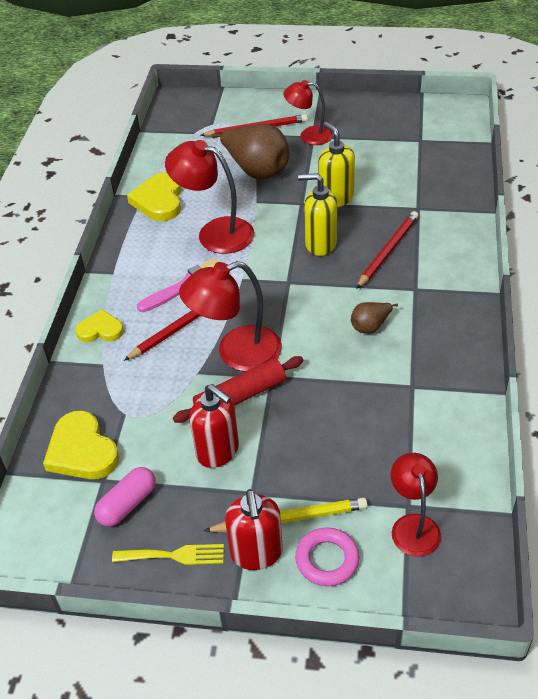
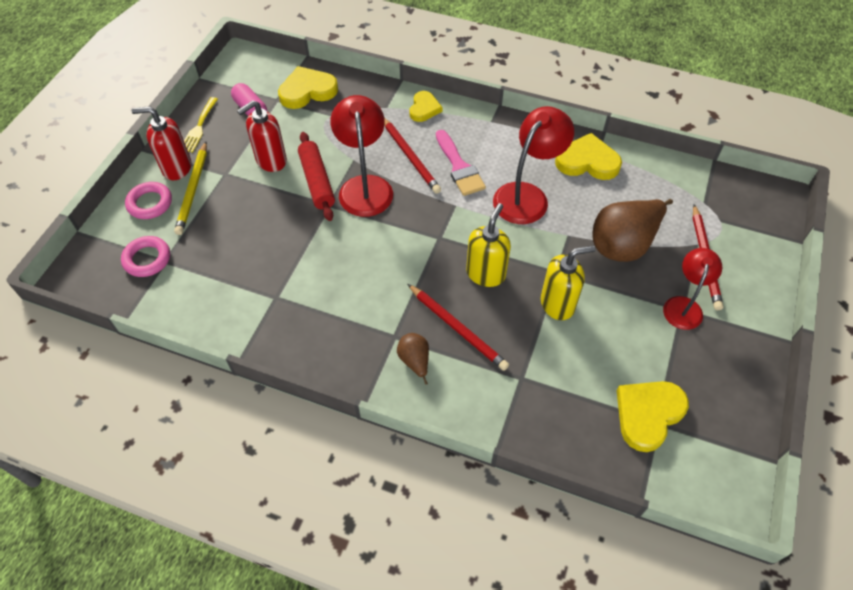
camera: 100 degrees right, 10 degrees up
brown pear [351,302,398,334] -> brown pear moved to [397,333,429,385]
red lamp [391,453,441,557] -> pink ring [121,236,170,277]
none -> yellow heart [617,381,689,452]

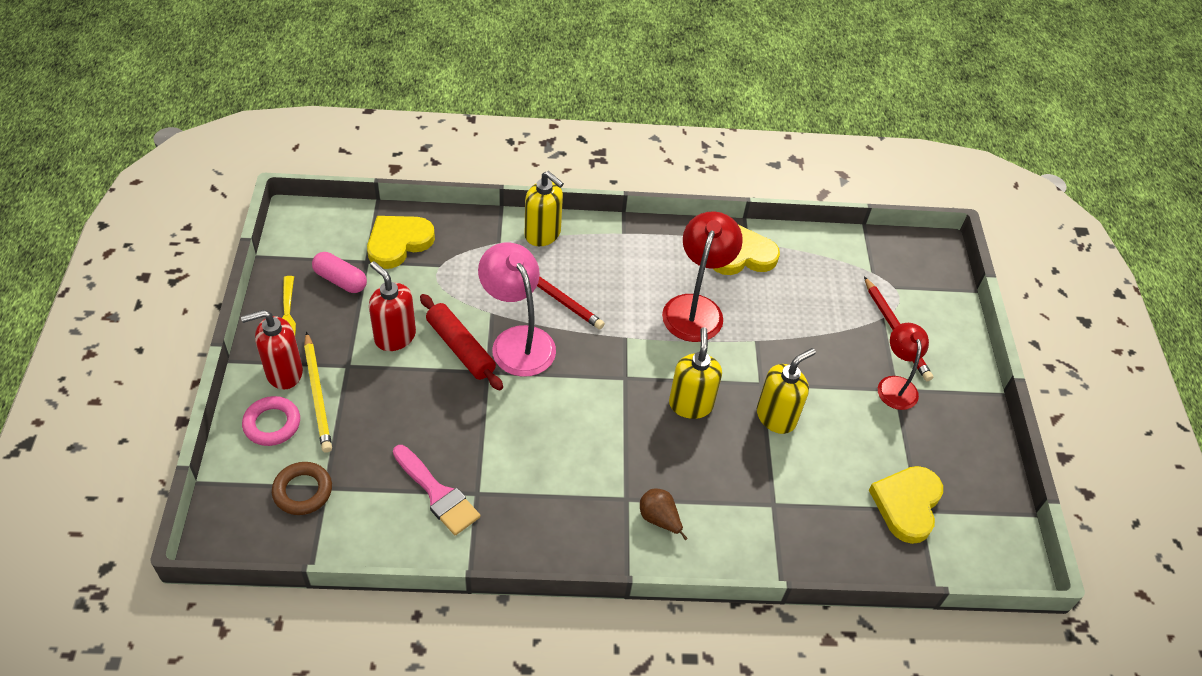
camera: 25 degrees left, 5 degrees down
pink ring [121,236,170,277] -> brown ring [272,462,332,515]
red soap dispenser [237,100,287,172] -> red soap dispenser turned 105 degrees clockwise [369,261,416,351]
red lamp [330,95,393,217] -> pink lamp [478,243,556,377]
red pencil [408,284,509,371] -> none
yellow heart [410,91,443,122] -> yellow soap dispenser [525,171,564,246]
pink brush [436,130,486,196] -> pink brush moved to [393,445,481,535]
brown pear [592,199,673,262] -> none

